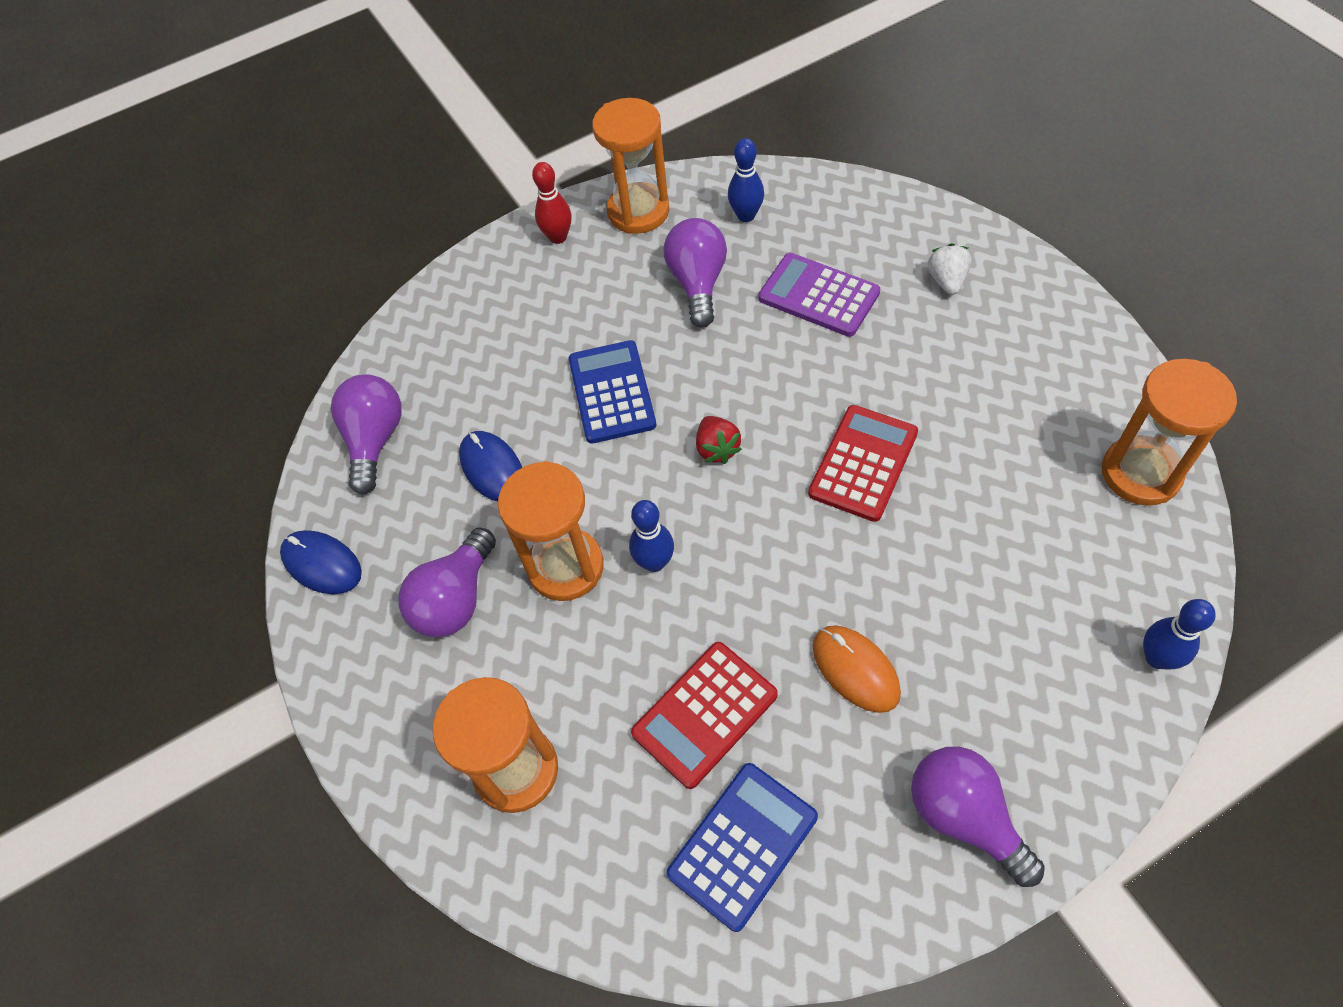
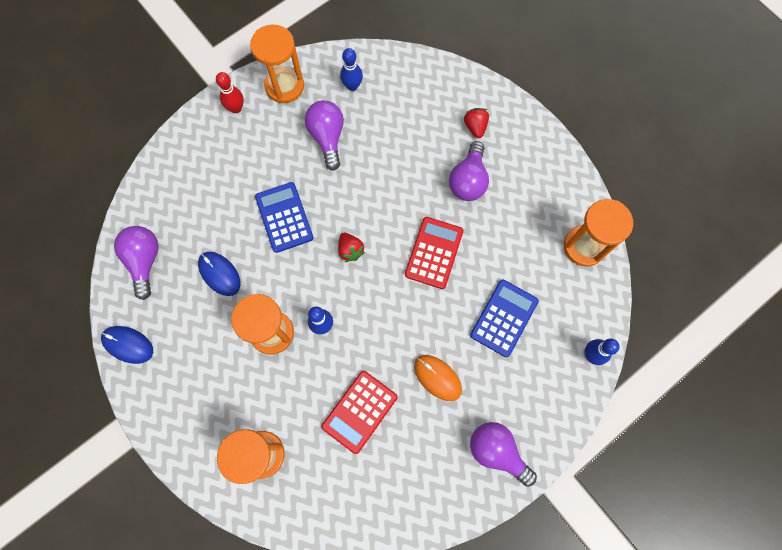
camera: 15 degrees left, 15 degrees up
purple light bulb [398,527,496,637] -> purple light bulb moved to [449,141,489,201]
blue calculator [667,763,818,932] -> blue calculator moved to [470,280,539,357]
purple calculator [759,253,880,337] -> none
white strawberry [928,243,972,295] -> red strawberry [464,108,489,138]

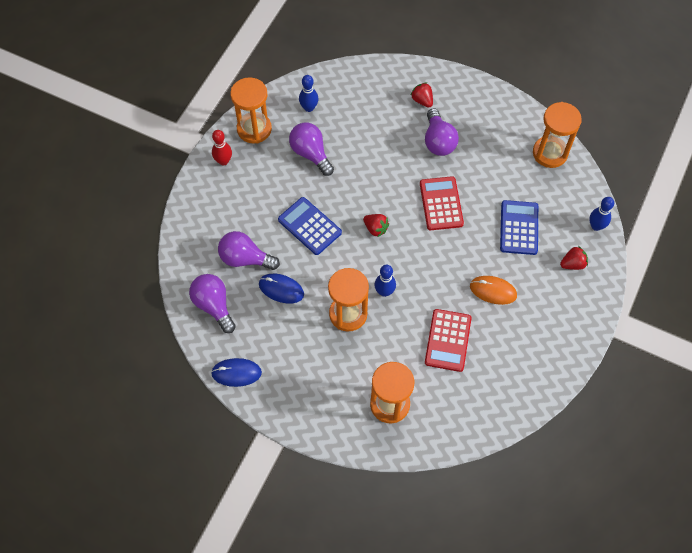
camera: 25 degrees left, 10 degrees down
purple light bulb [470,422,537,487] -> purple light bulb moved to [218,231,280,270]
none -> red strawberry [560,246,588,270]

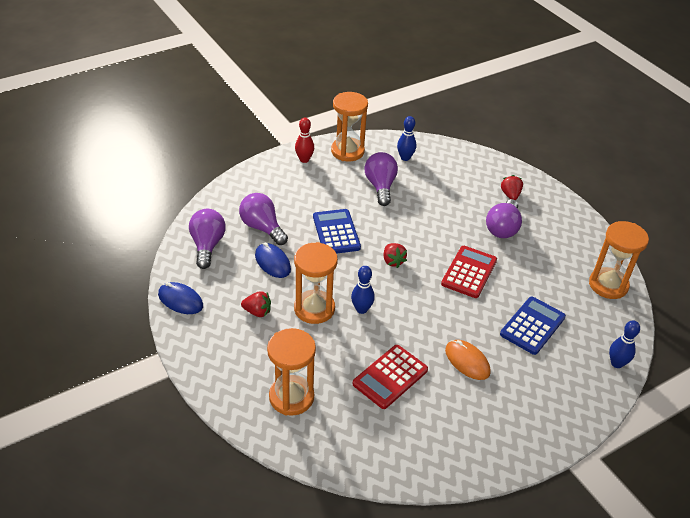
camera: 30 degrees right, 20 degrees down
red strawberry [560,246,588,270] -> red strawberry moved to [241,291,271,317]

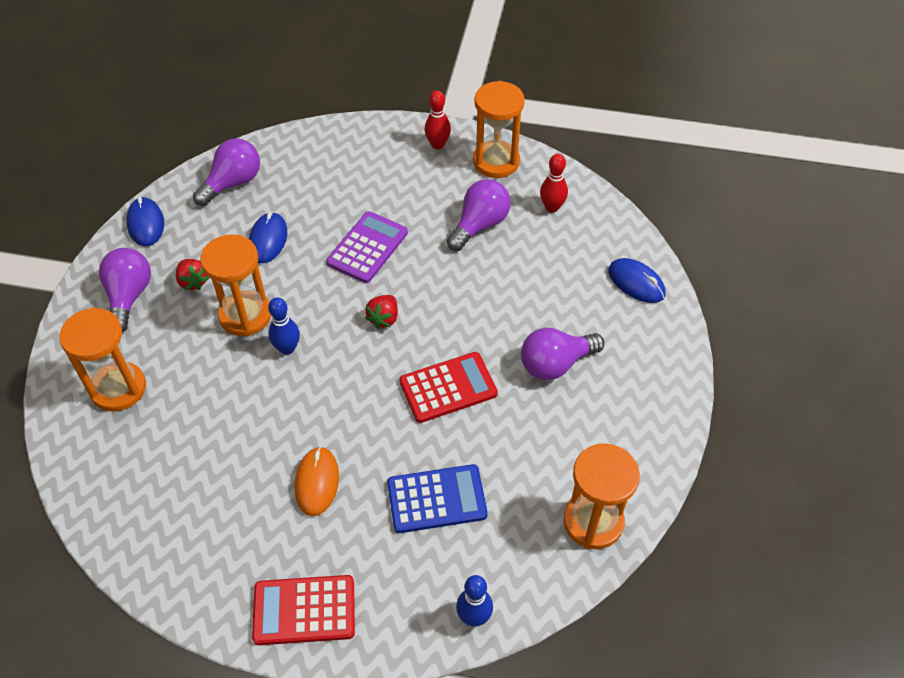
camera: 45 degrees right, 10 degrees up
purple light bulb [239,193,288,245] -> purple light bulb moved to [99,248,151,332]
blue calculator [313,209,361,254] -> purple calculator [326,211,408,283]
red calculator [353,345,428,409] -> red calculator moved to [252,575,355,645]
blue bowling pin [397,116,416,161] -> red bowling pin [540,154,568,213]
red strawberry [501,175,523,200] -> none
none -> blue mouse [608,258,665,303]

